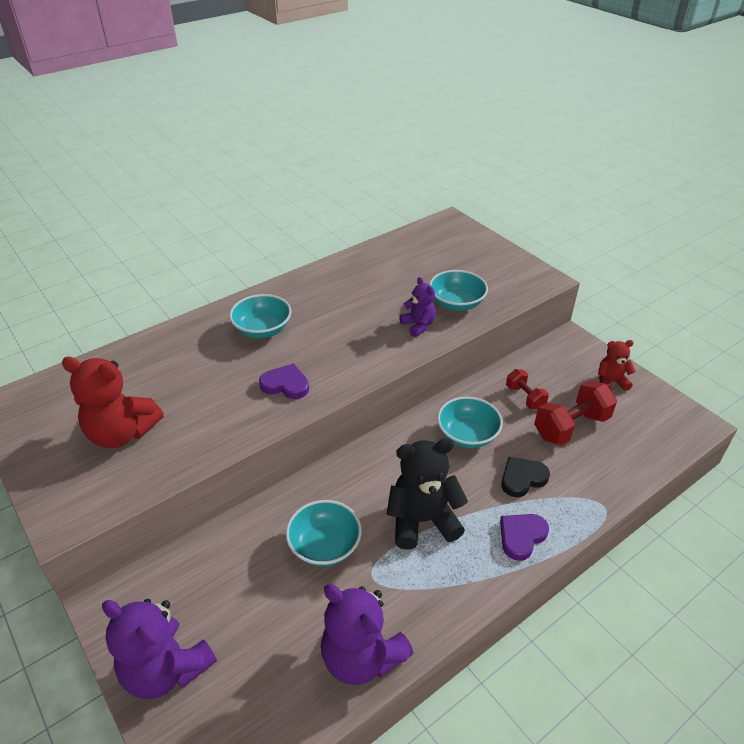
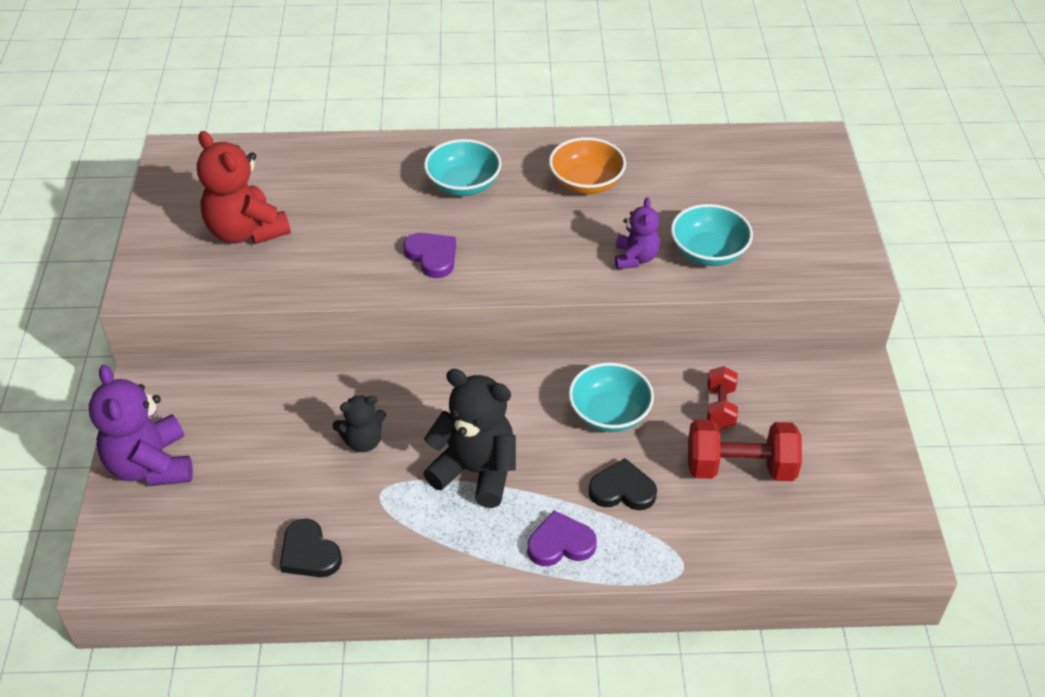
camera: 35 degrees right, 5 degrees up
turquoise bowl [286,500,362,566] -> black teddy bear [332,395,386,452]
purple teddy bear [321,584,414,685] -> black heart [280,518,342,577]
red teddy bear [598,340,636,391] -> none
none -> orange bowl [549,137,626,194]

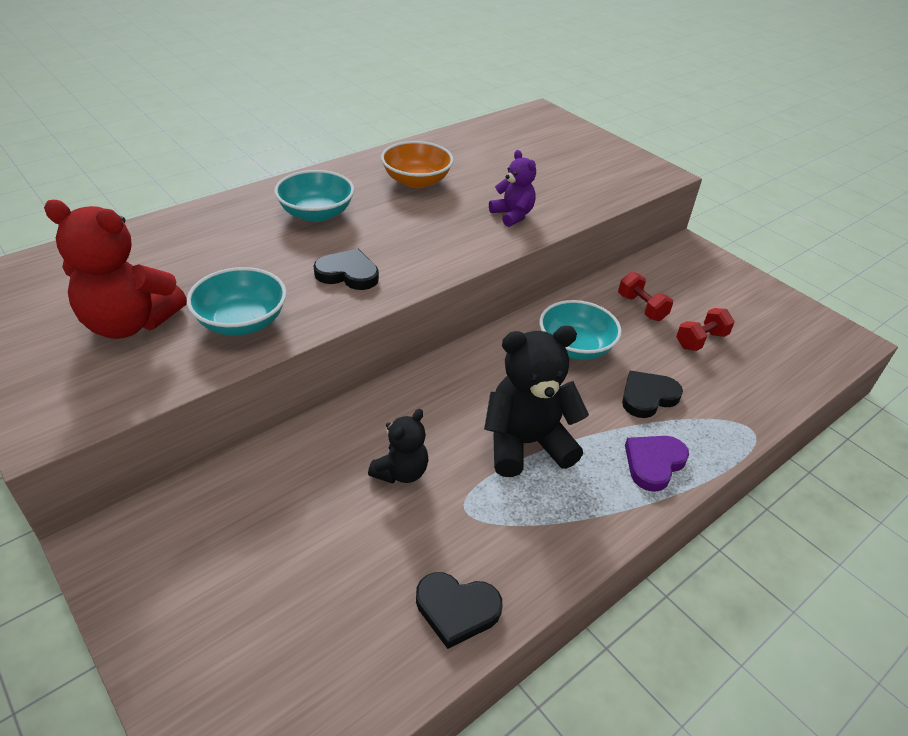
camera: 40 degrees left, 5 degrees down
purple teddy bear [89,365,193,486] -> none
purple heart [404,233,456,278] -> black heart [314,248,379,290]
turquoise bowl [671,204,753,266] -> turquoise bowl moved to [187,267,287,336]
red dumbbell [688,420,802,481] -> red dumbbell [676,308,735,351], size x0.58

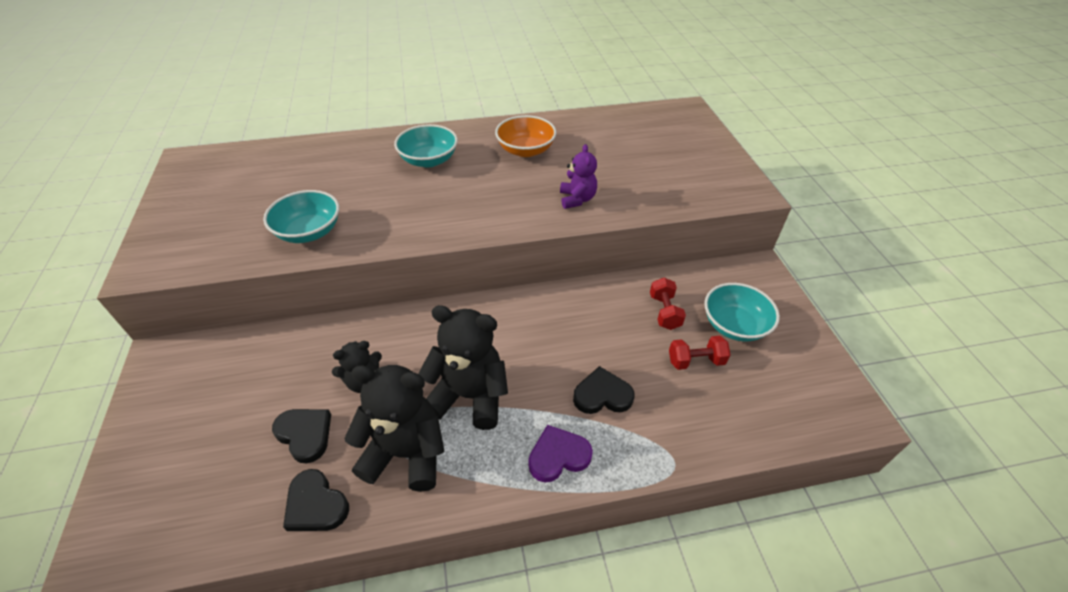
camera: 30 degrees right, 5 degrees up
red teddy bear [44,200,187,339] -> none
black heart [314,248,379,290] -> black heart moved to [272,409,331,464]
turquoise bowl [540,300,622,360] -> turquoise bowl moved to [704,283,780,341]
none -> black teddy bear [344,365,444,492]

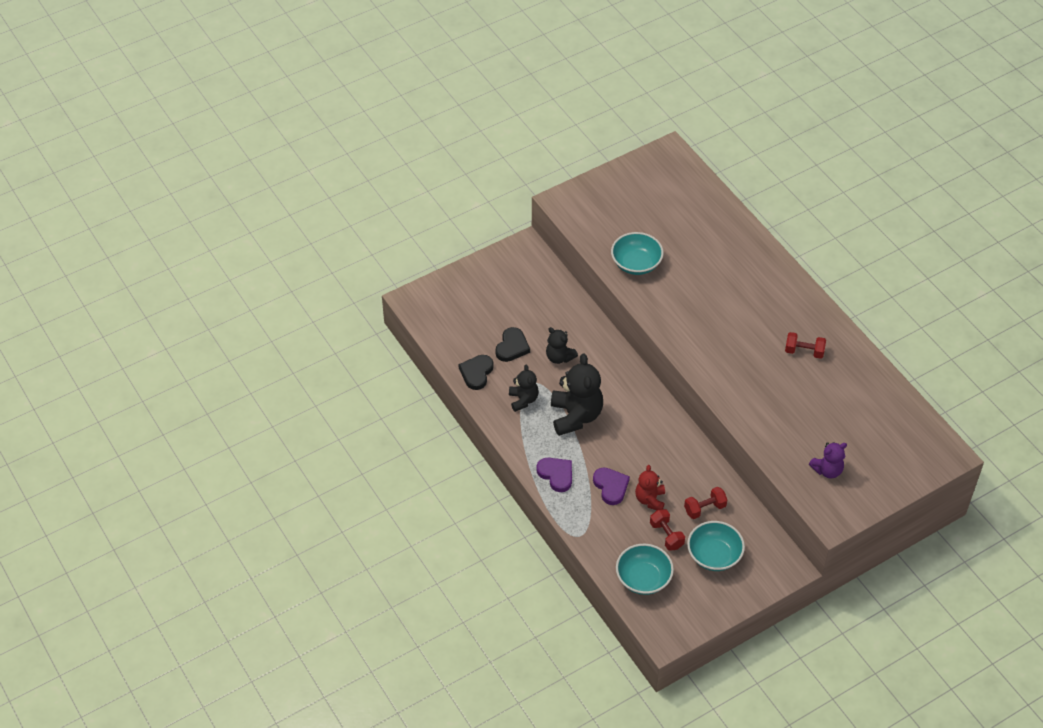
camera: 70 degrees right, 5 degrees up
black teddy bear [344,365,444,492] -> black teddy bear [509,365,539,412], size x0.57
turquoise bowl [394,124,458,168] -> turquoise bowl moved to [616,544,674,595]
orange bowl [495,115,556,157] -> red dumbbell [785,332,826,359]
purple teddy bear [560,144,597,209] -> purple teddy bear moved to [809,442,847,478]
black heart [573,366,634,414] -> purple heart [593,467,630,505]
none -> red teddy bear [635,465,665,510]

